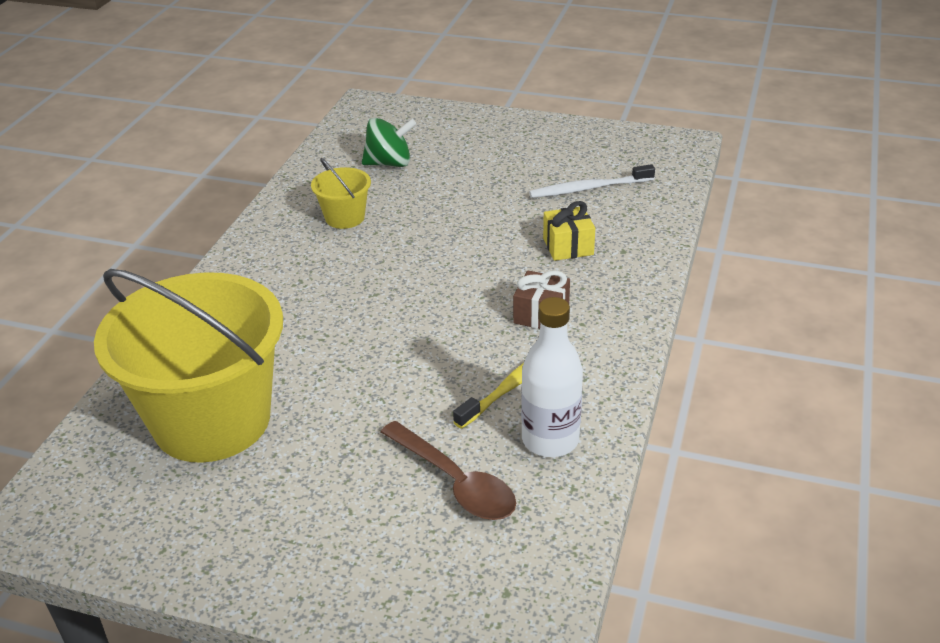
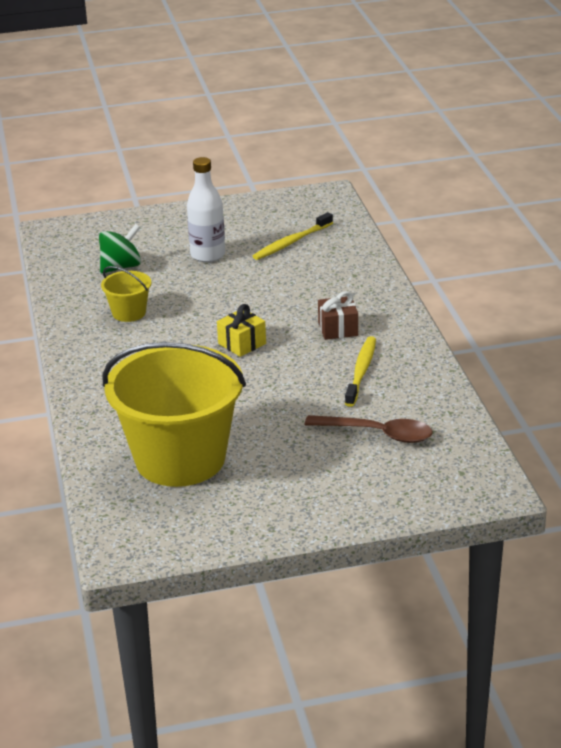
camera: 30 degrees left, 5 degrees down
white bottle [521,297,583,457] -> white bottle moved to [187,157,225,262]
white toothbrush [529,164,655,198] -> yellow toothbrush [253,212,333,260]
yellow gift [543,201,595,261] -> yellow gift moved to [217,304,266,357]

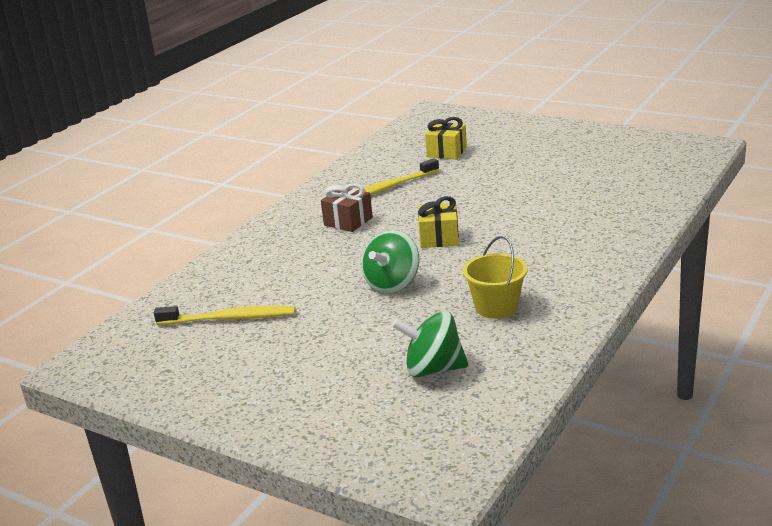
camera: 135 degrees left, 5 degrees down
yellow bucket [102,342,246,487] -> none
white bottle [187,157,225,262] -> none
brown spoon [304,415,432,443] -> yellow gift [425,117,467,159]
none -> green spinning top [362,230,420,294]

